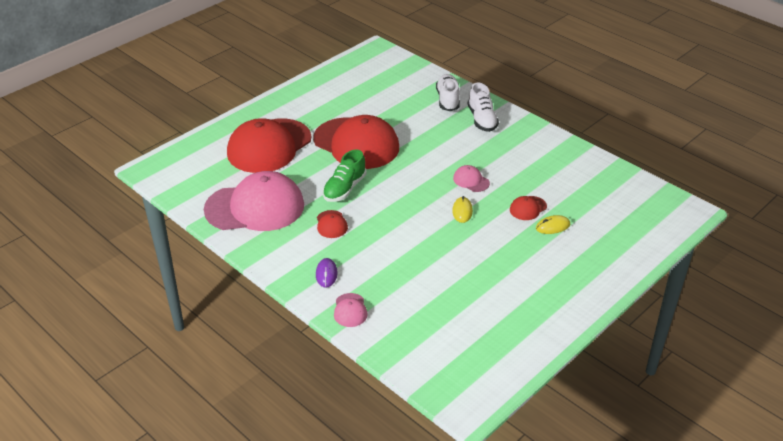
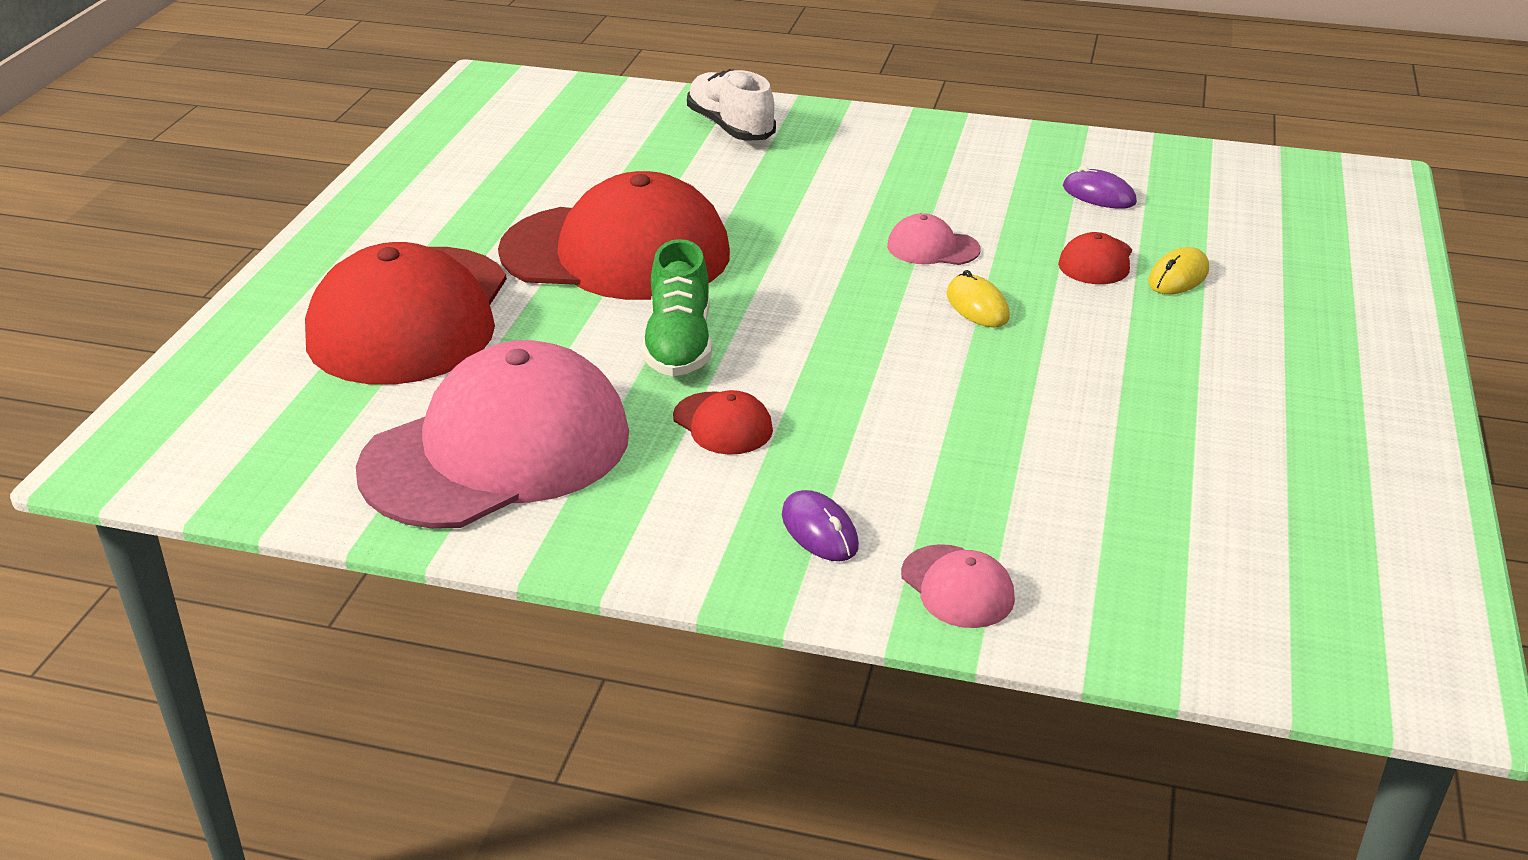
camera: 30 degrees left, 5 degrees down
white shoe [468,83,499,132] -> none
none -> purple mouse [1063,166,1137,209]

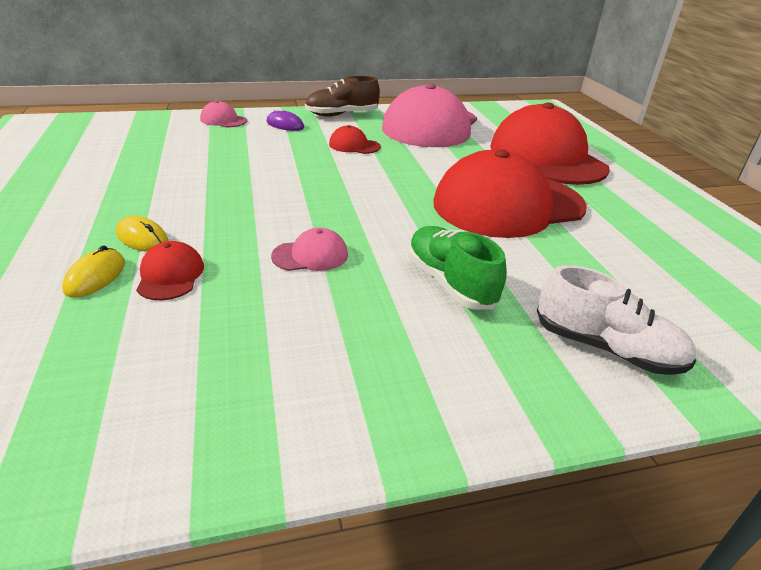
camera: 150 degrees right, 0 degrees up
green shoe [642,239,712,376] -> green shoe moved to [408,226,507,310]
yellow mouse [946,270,1010,327] -> yellow mouse moved to [116,216,168,252]
purple mouse [1063,166,1137,209] -> none
none -> brown shoe [305,76,380,117]

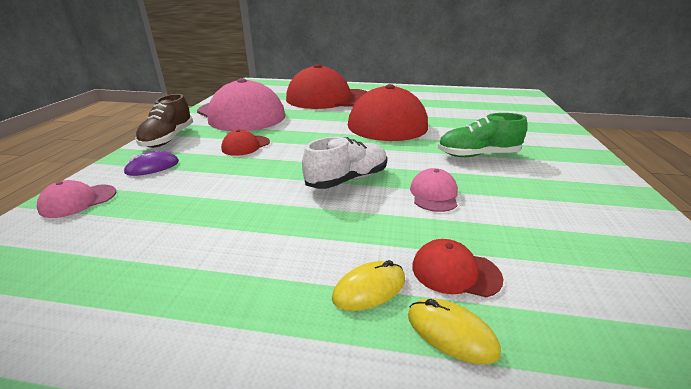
camera: 65 degrees left, 5 degrees down
white shoe [537,265,696,375] -> white shoe moved to [302,137,387,189]

